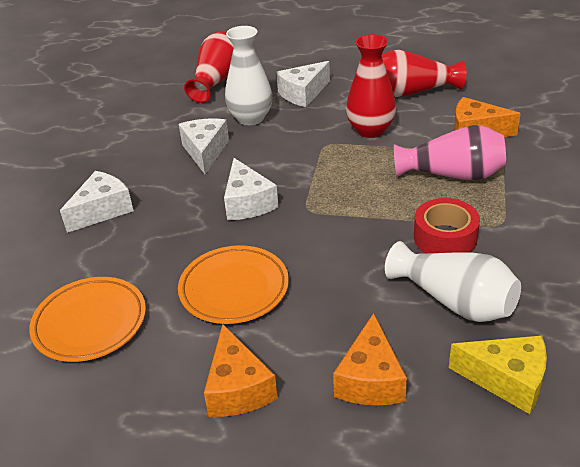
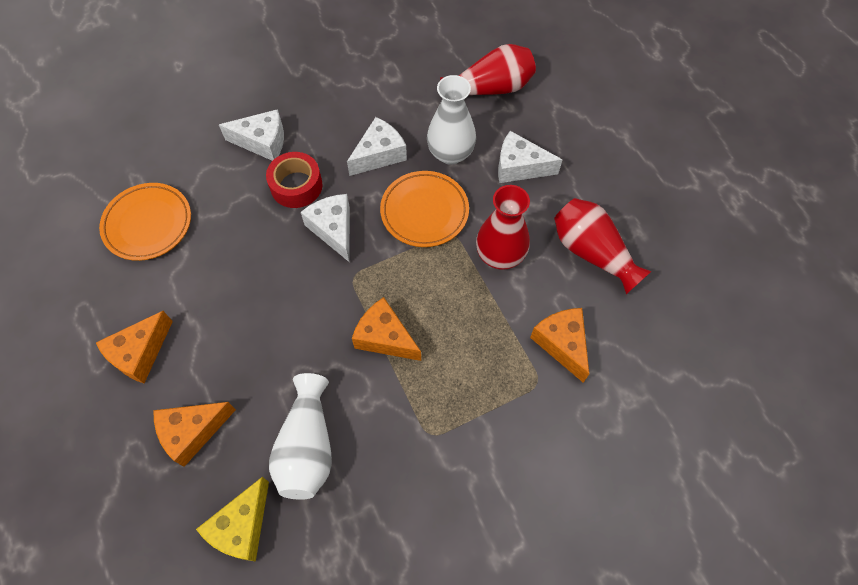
camera: 50 degrees right, 25 degrees up
orange plate [178,245,289,324] -> orange plate moved to [380,171,469,247]
white cheese [224,158,279,220] -> white cheese turned 120 degrees clockwise [301,194,350,262]
pink vase [394,125,506,180] -> none
red tape [414,198,480,253] -> red tape moved to [266,152,323,208]
yellow cheese [449,335,547,414] -> yellow cheese turned 45 degrees clockwise [196,477,269,562]
none -> orange cheese [352,297,421,361]

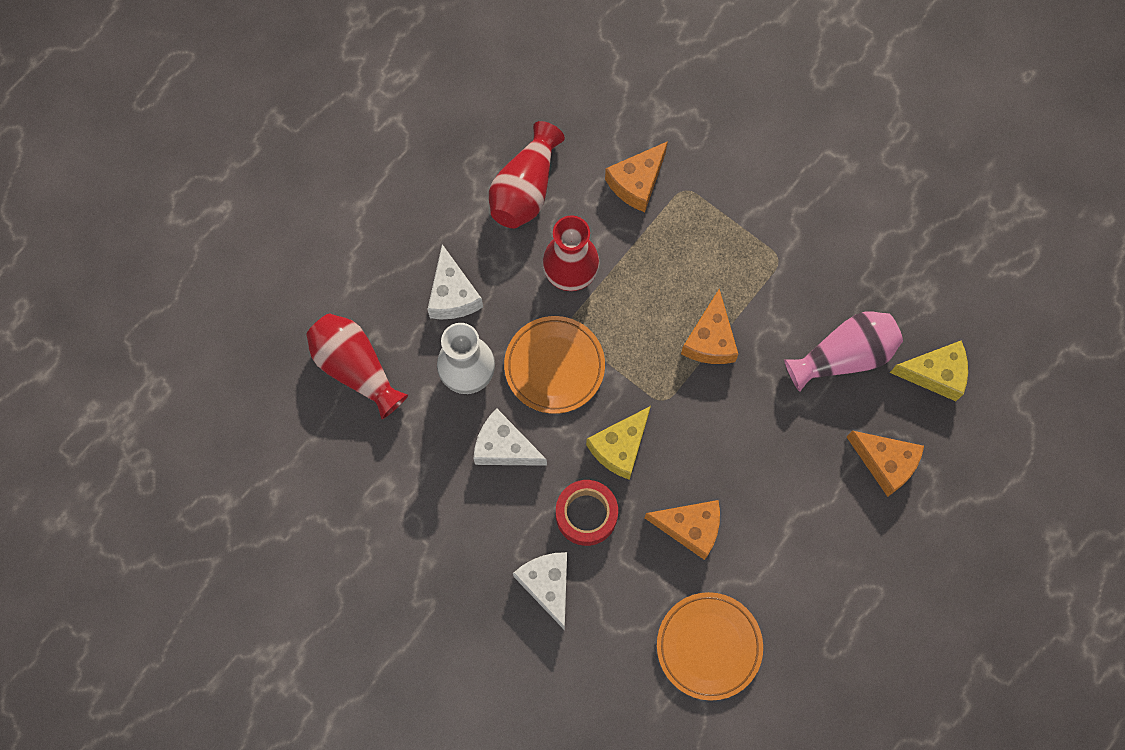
camera: 115 degrees left, 10 degrees up
orange cheese [96,311,173,383] -> orange cheese moved to [645,500,720,560]
white vase [269,373,332,500] -> pink vase [784,312,903,392]
white cheese [301,194,350,262] -> yellow cheese [586,406,651,480]

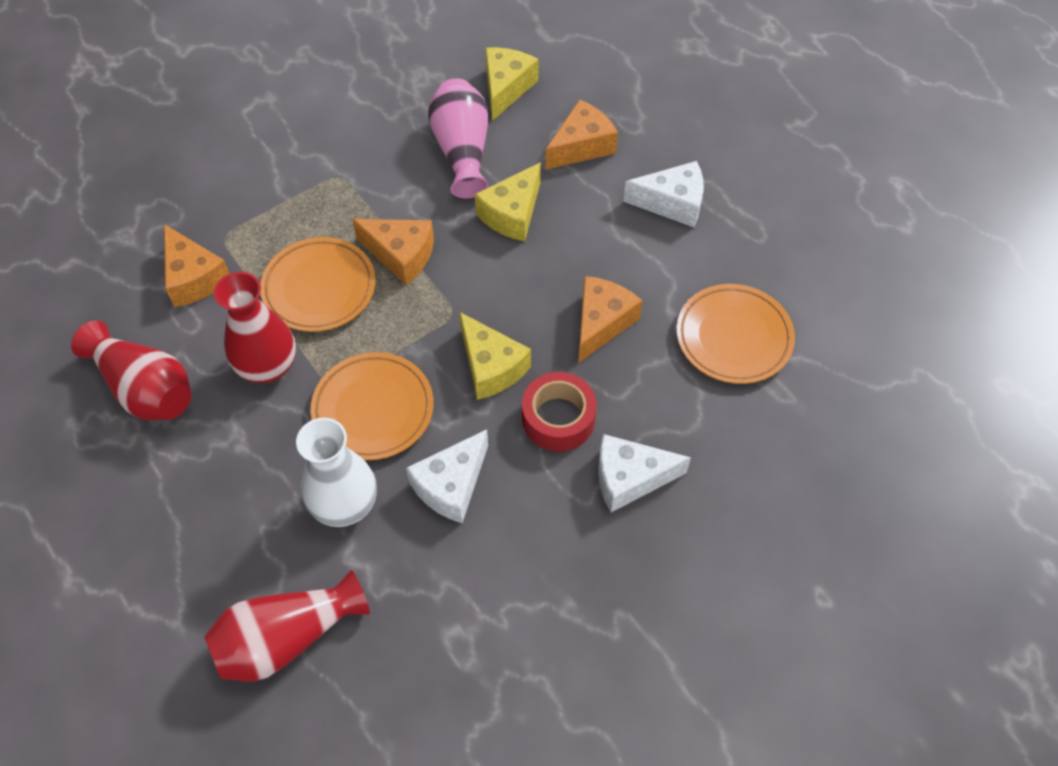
camera: 75 degrees left, 15 degrees down
white cheese [427,244,483,319] -> white cheese moved to [623,161,704,227]
none -> orange plate [260,237,376,332]
none -> yellow cheese [475,162,541,241]

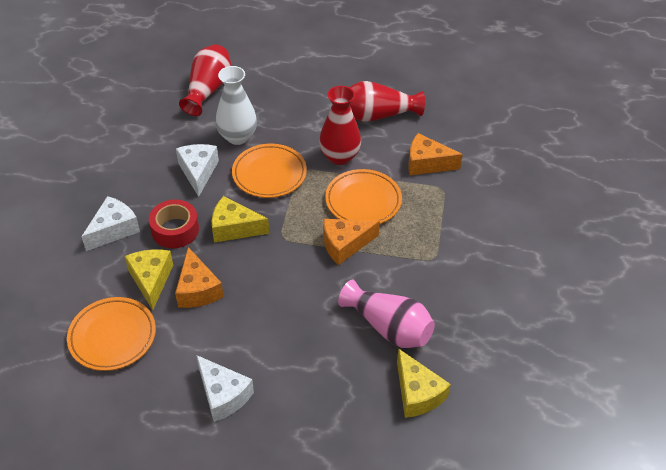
camera: 135 degrees right, 10 degrees down
yellow cheese [475,162,541,241] -> yellow cheese moved to [124,249,173,310]
orange cheese [546,99,618,170] -> none
white cheese [623,161,704,227] -> white cheese turned 90 degrees counterclockwise [196,355,254,422]

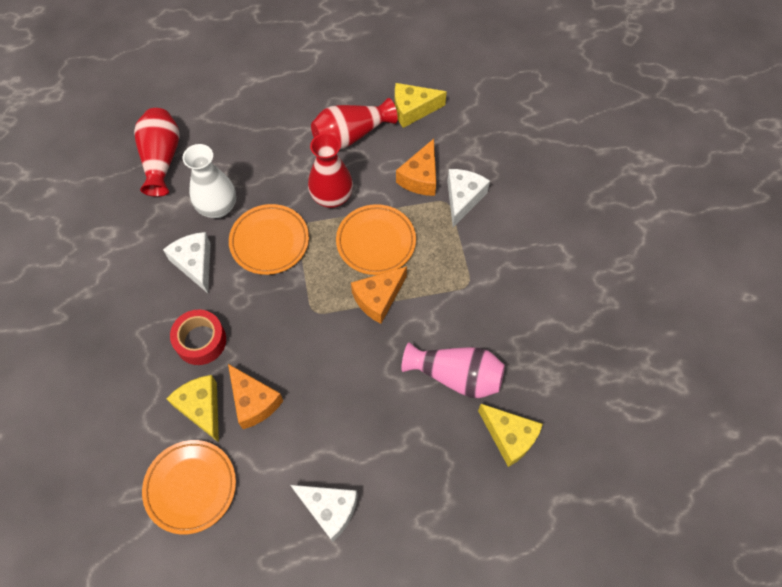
camera: 20 degrees left, 15 degrees up
white cheese [81,196,140,251] -> white cheese moved to [447,169,490,227]
yellow cheese [212,196,269,243] -> yellow cheese moved to [395,83,447,128]
orange cheese [408,133,463,176] -> orange cheese turned 60 degrees counterclockwise [396,139,436,196]

